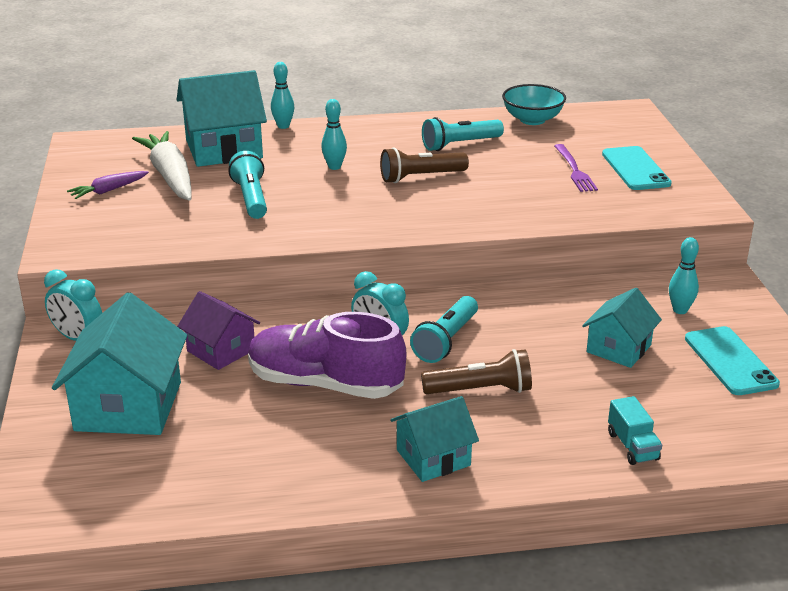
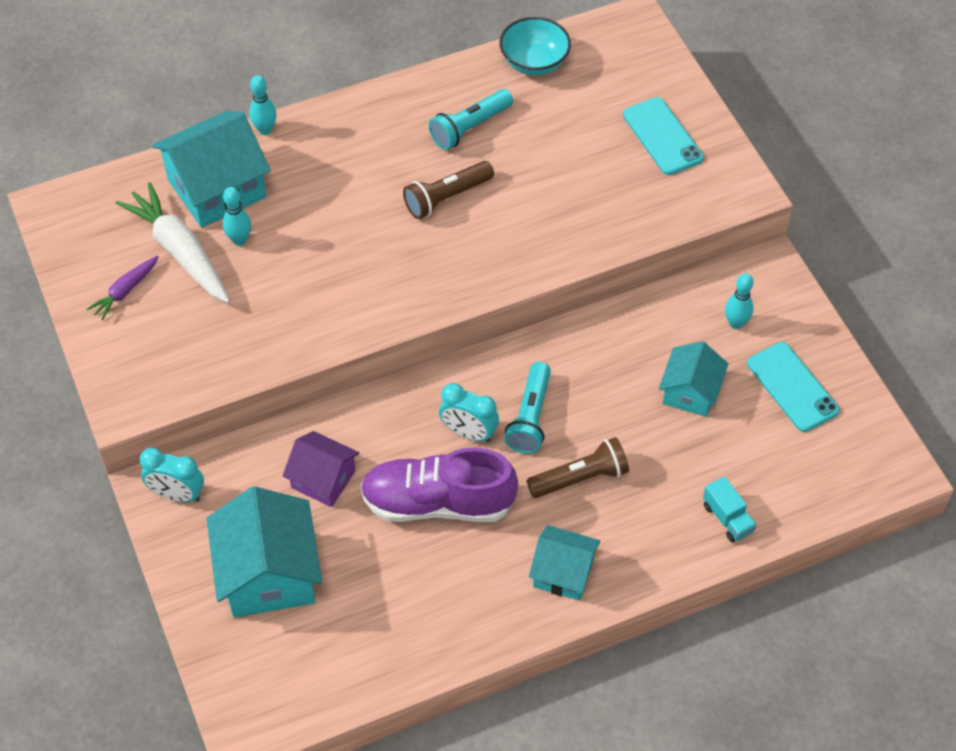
camera: 15 degrees left, 25 degrees up
turquoise flashlight [228,151,267,219] -> none
turquoise bowling pin [321,99,347,170] -> turquoise bowling pin moved to [223,187,251,246]
turquoise house [390,396,479,482] -> turquoise house turned 60 degrees clockwise [529,525,600,601]
purple fork [554,144,598,192] -> none

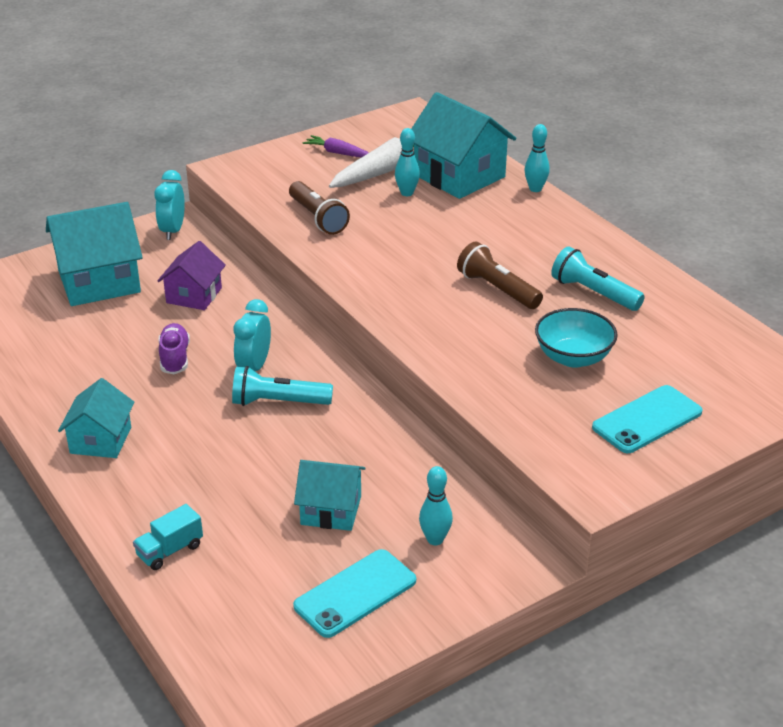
camera: 80 degrees right, 20 degrees down
purple shoe [360,448,518,522] -> purple shoe [159,323,190,374], size x0.51
turquoise bowl [500,17,571,75] -> turquoise bowl moved to [535,308,618,368]
brown flashlight [527,437,629,498] -> brown flashlight moved to [289,181,350,235]

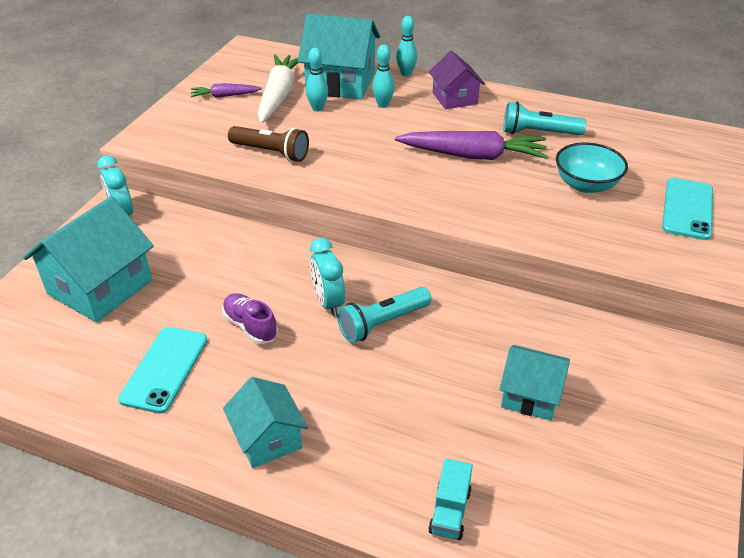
camera: 35 degrees left, 5 degrees up
purple house [157,241,226,310] -> purple house moved to [429,51,485,109]
turquoise phone [293,549,416,638] -> turquoise phone moved to [118,327,208,414]
turquoise house [294,460,366,531] -> turquoise house turned 45 degrees clockwise [500,345,570,421]
turquoise bowling pin [419,466,453,545] -> turquoise bowling pin moved to [372,44,395,108]
brown flashlight [457,242,543,309] -> purple carrot [395,131,548,160]

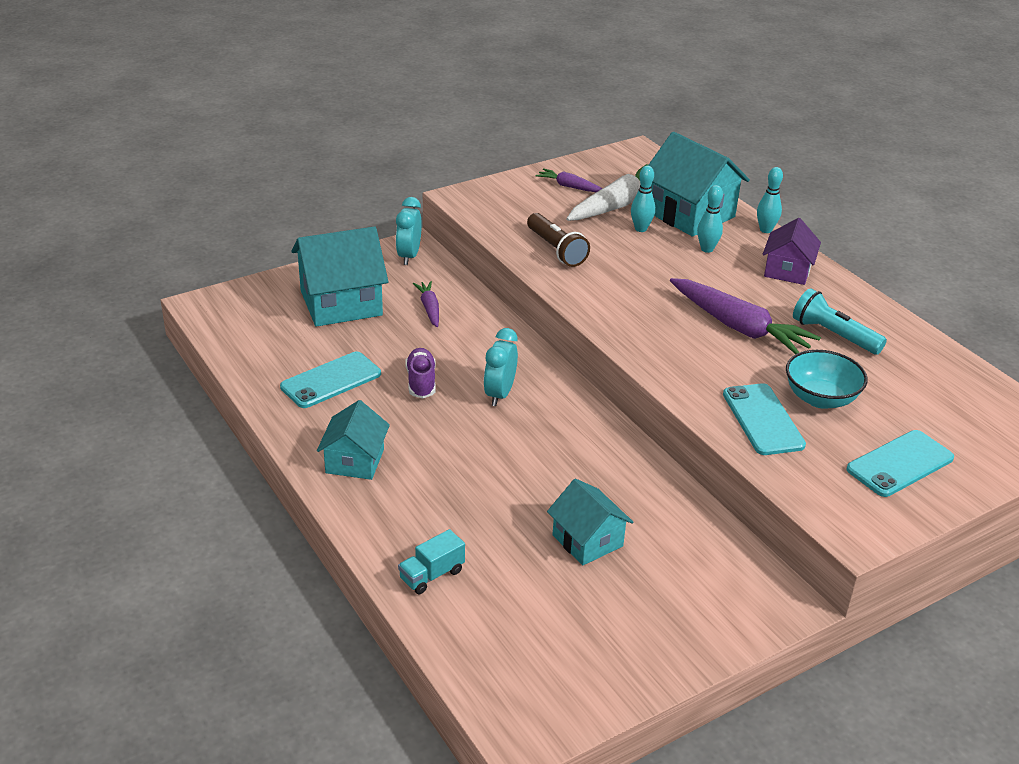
camera: 35 degrees right, 5 degrees down
turquoise flashlight [337,287,432,343] -> none
none -> purple carrot [413,281,439,327]
none -> turquoise phone [723,383,806,455]

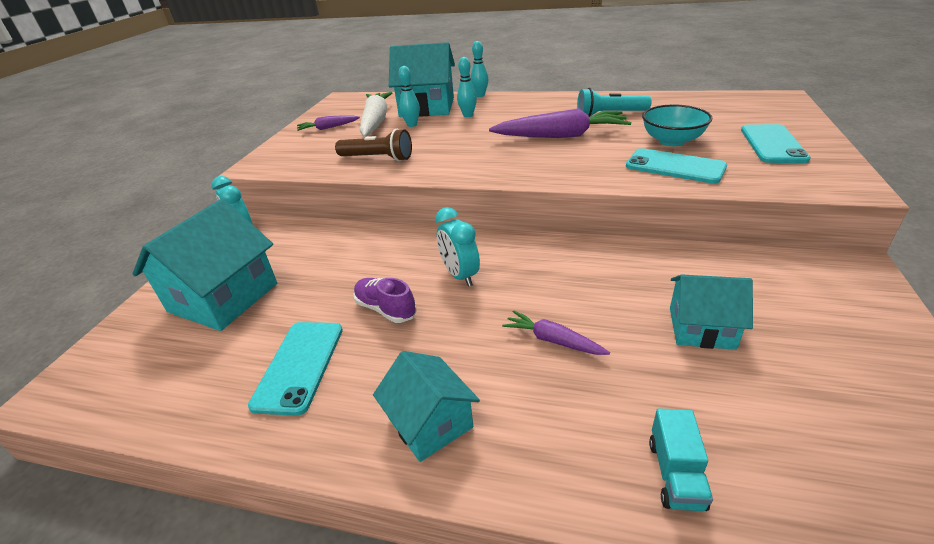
camera: 40 degrees left, 0 degrees up
purple carrot [413,281,439,327] -> purple carrot moved to [502,310,610,355]
purple house [763,218,821,285] -> none

